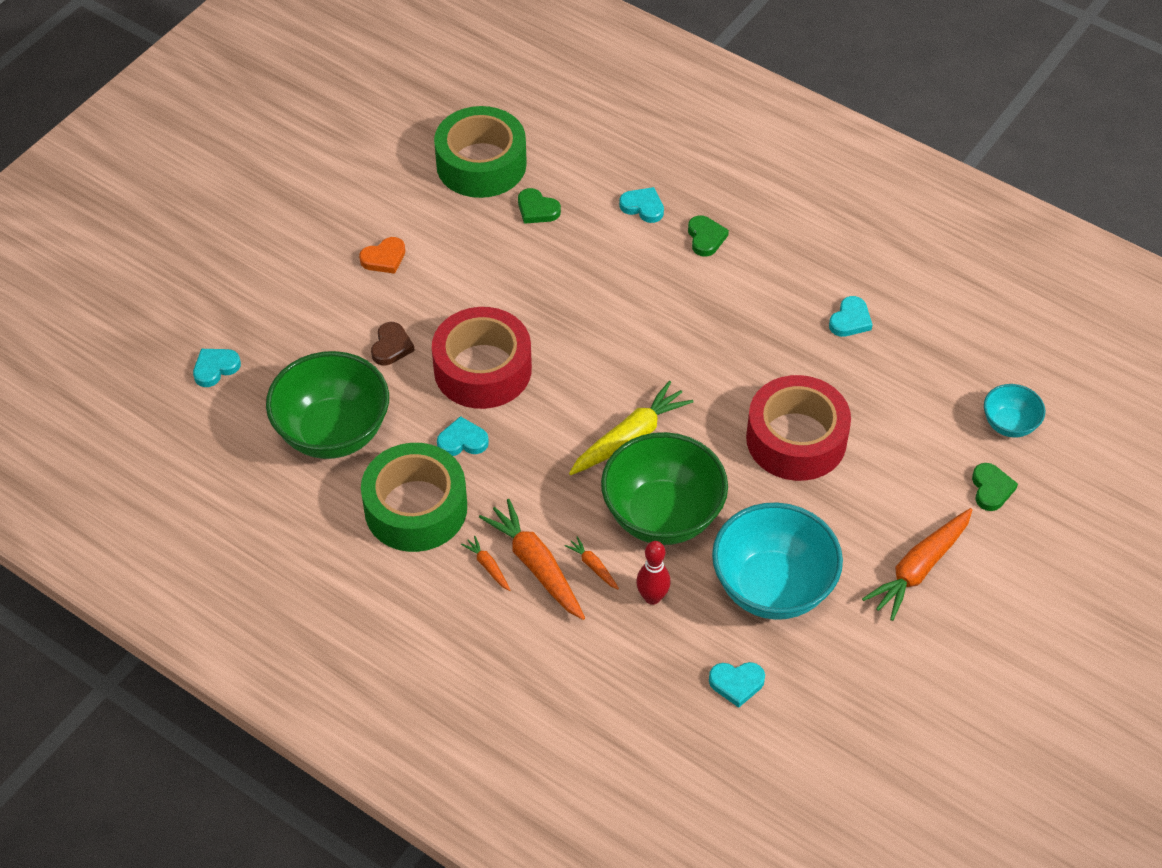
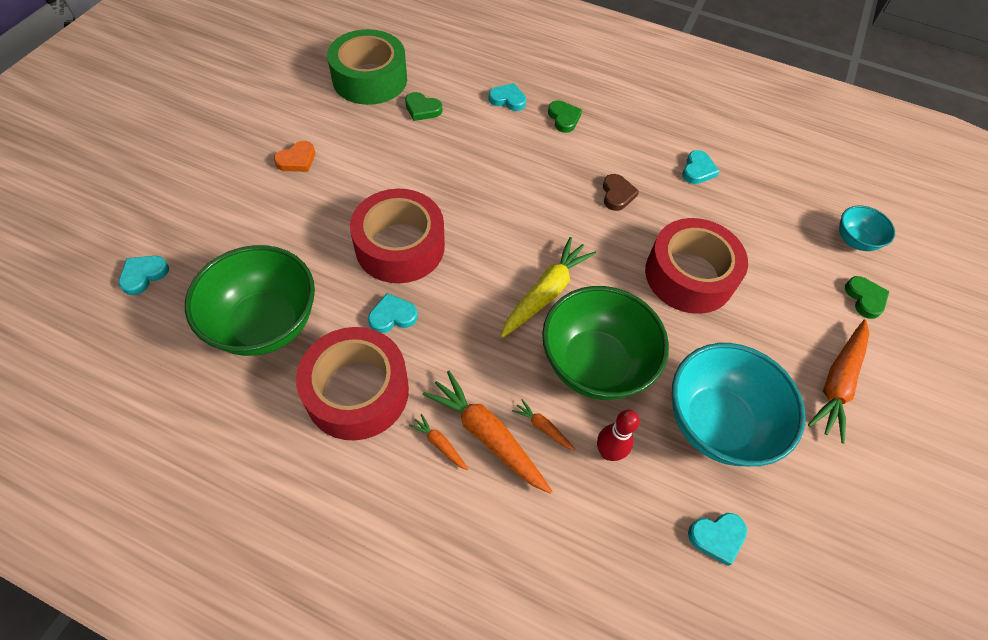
camera: 15 degrees left, 5 degrees up
green tape [361,443,467,552] -> red tape [296,327,409,441]
brown heart [371,322,415,365] -> brown heart moved to [603,174,639,211]

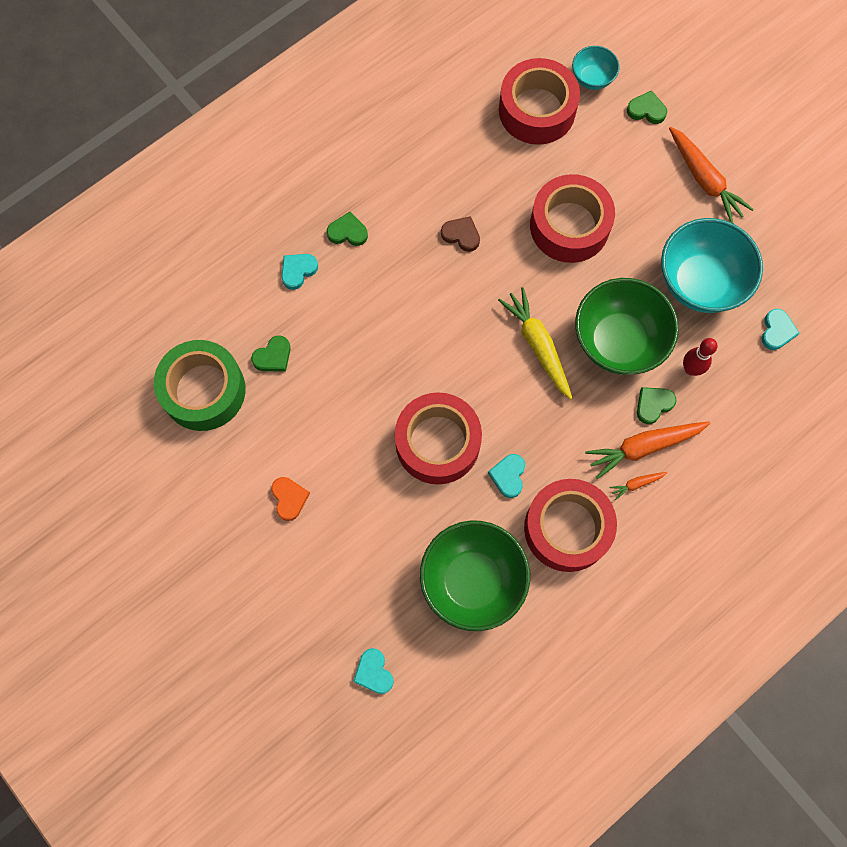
camera: 60 degrees left, 15 degrees up
orange carrot [512,399,576,451] -> green heart [637,387,677,424]
turquoise heart [682,150,720,184] -> none
none -> red tape [499,58,580,145]

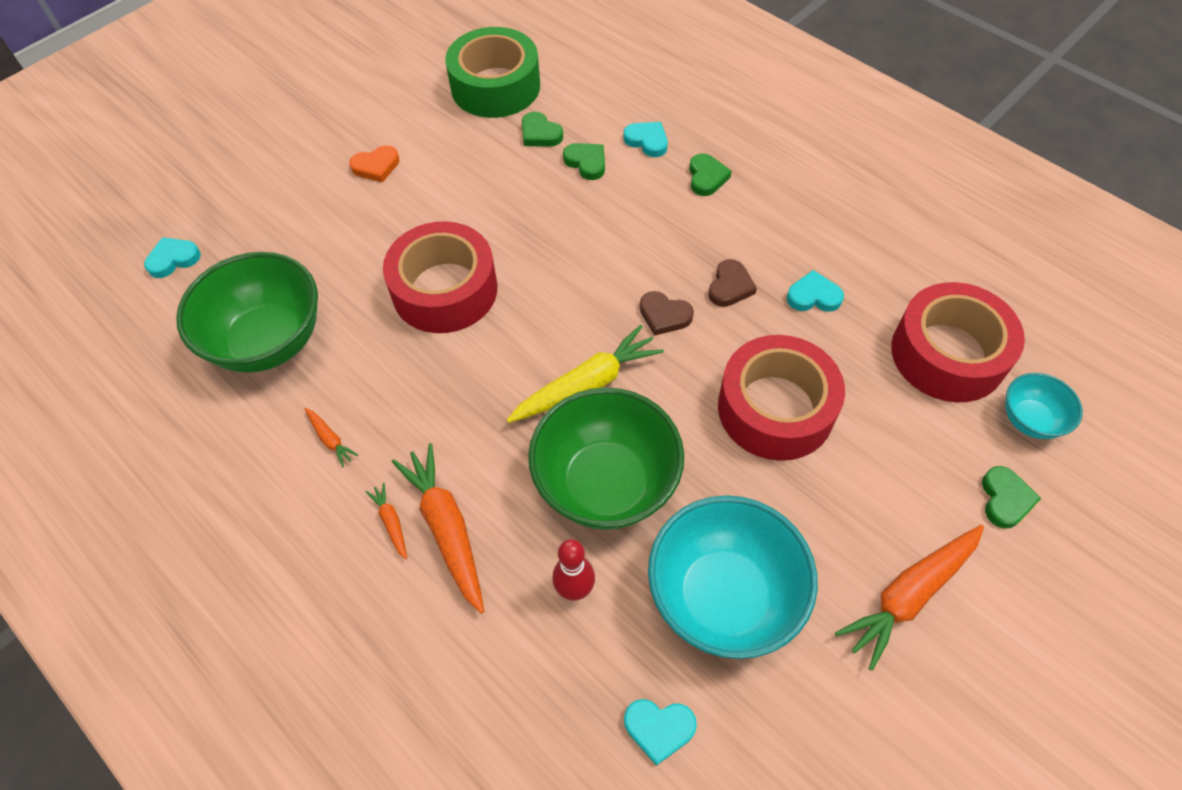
camera: 85 degrees right, 15 degrees down
turquoise heart [488,454,525,498] -> turquoise heart moved to [787,270,844,312]
red tape [524,479,617,572] -> orange carrot [304,408,359,467]
green heart [637,387,677,424] -> green heart moved to [563,143,605,180]
none -> brown heart [640,291,694,336]

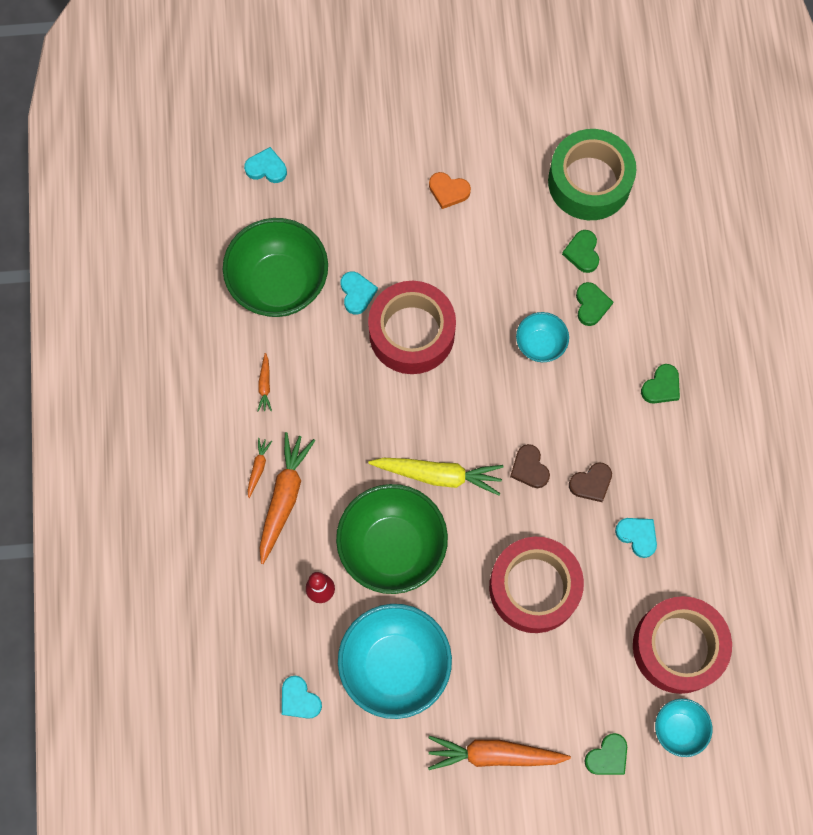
camera: 40 degrees right, 15 degrees up
turquoise heart [623,122,668,157] -> turquoise heart moved to [340,271,378,315]
none -> turquoise bowl [516,312,569,362]

